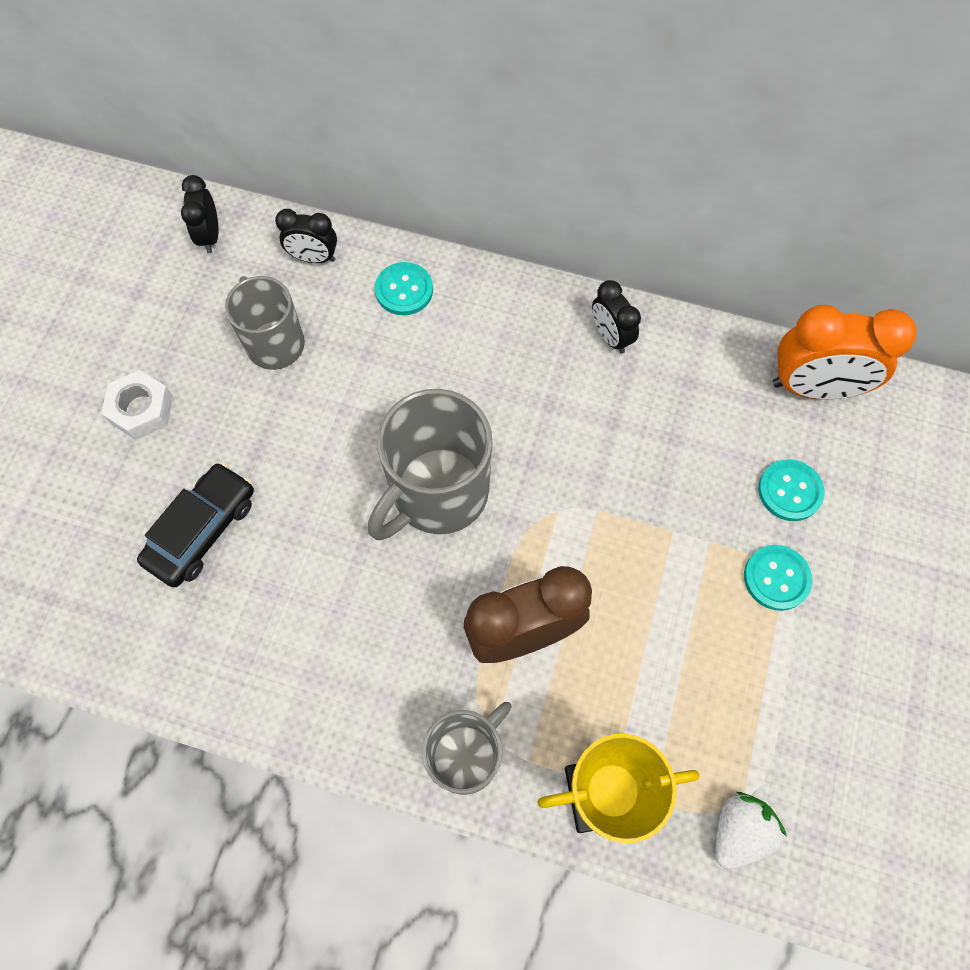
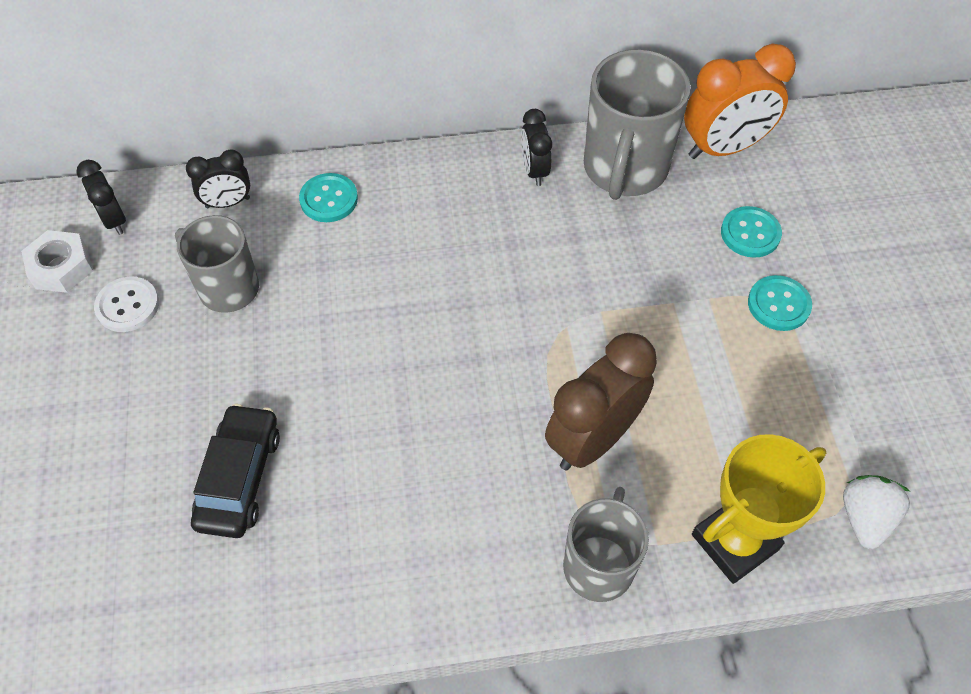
camera: 25 degrees left, 10 degrees down
white nut [101,370,173,440] -> white nut moved to [21,230,93,293]
grey mug [368,389,492,540] -> grey mug moved to [584,49,691,200]
black clock [592,280,641,354] -> black clock turned 45 degrees clockwise [521,109,552,186]
none -> white button [94,276,159,332]

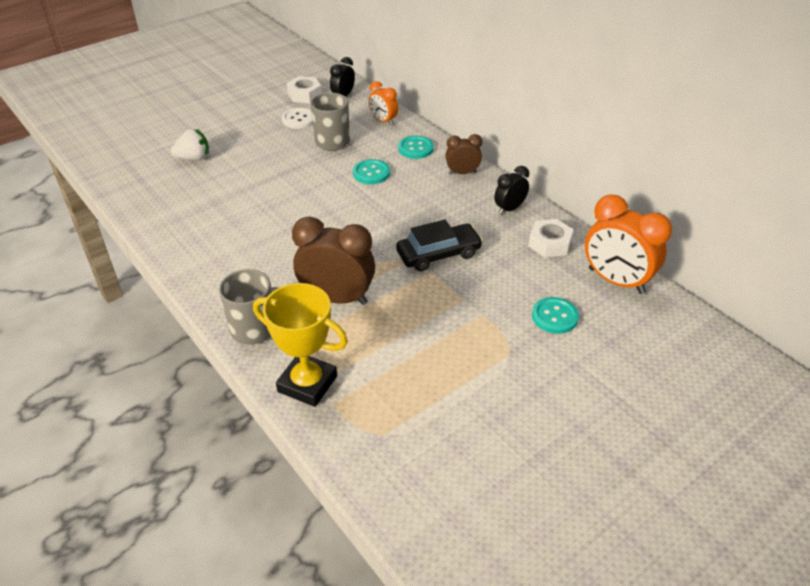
camera: 60 degrees right, 15 degrees down
black clock [186,149,250,208] -> orange clock [369,81,398,125]
black car [191,404,280,538] -> black car moved to [396,220,483,271]
grey mug [584,49,691,200] -> white nut [528,219,574,258]
turquoise button [748,275,812,331] -> turquoise button moved to [353,159,390,184]
white strawberry [843,475,911,549] -> white strawberry moved to [171,129,209,160]
none -> brown clock [445,134,482,175]

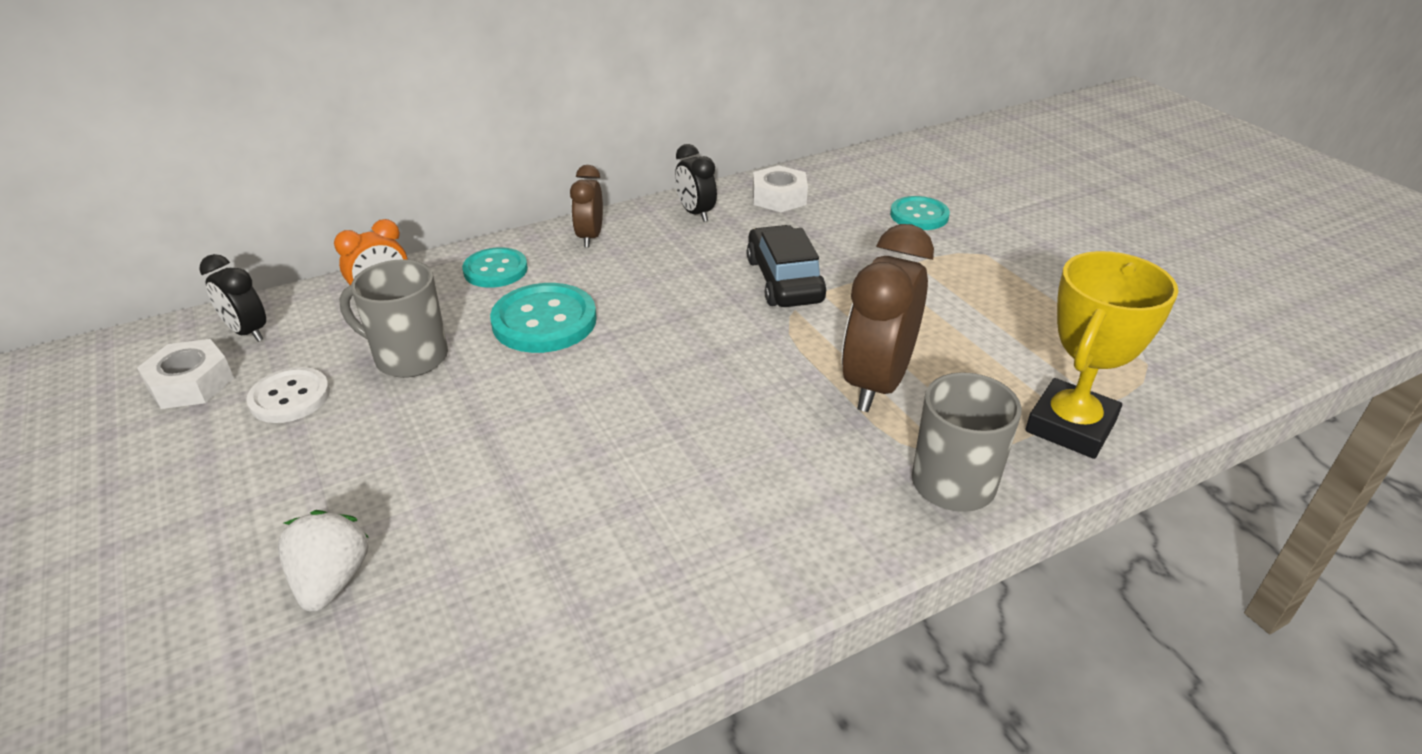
camera: 80 degrees left, 5 degrees down
turquoise button [353,159,390,184] -> turquoise button [490,283,597,353], size x1.52
orange clock [585,194,672,294] -> none

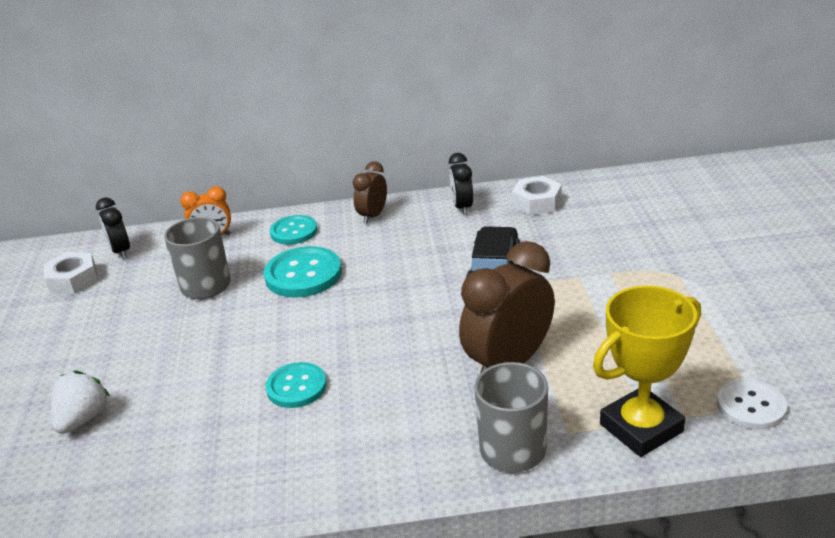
camera: 25 degrees right, 5 degrees down
white button [246,367,330,423] -> white button moved to [717,379,787,430]
turquoise button [890,196,950,230] -> turquoise button moved to [266,362,327,408]

